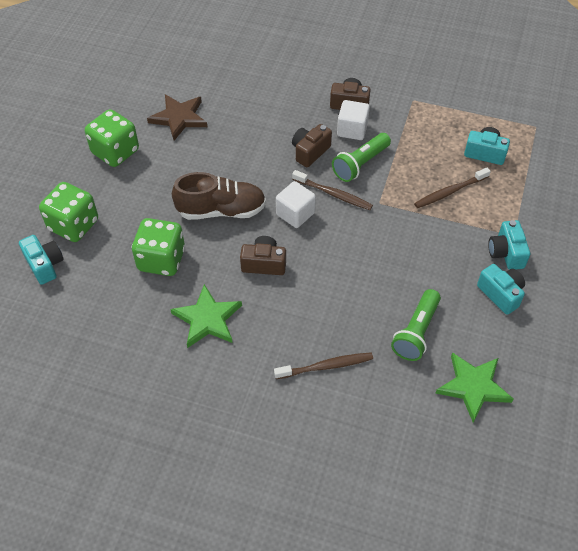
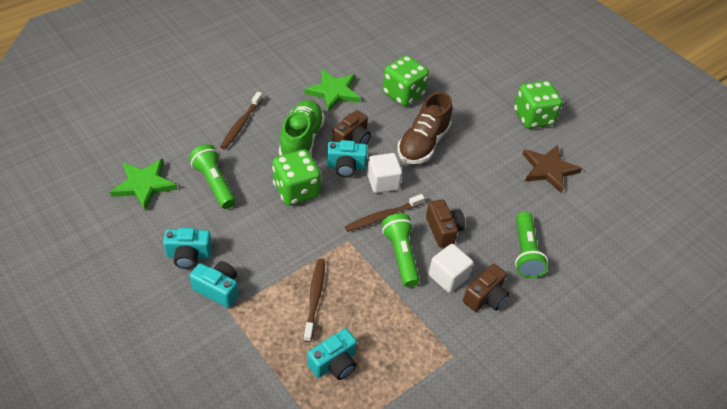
camera: 120 degrees right, 5 degrees down
turquoise camera [19,235,64,285] -> turquoise camera moved to [326,140,367,178]
green dice [39,182,98,242] -> green dice moved to [272,149,321,206]
none -> green shoe [279,100,325,156]
none -> green flashlight [515,212,548,278]

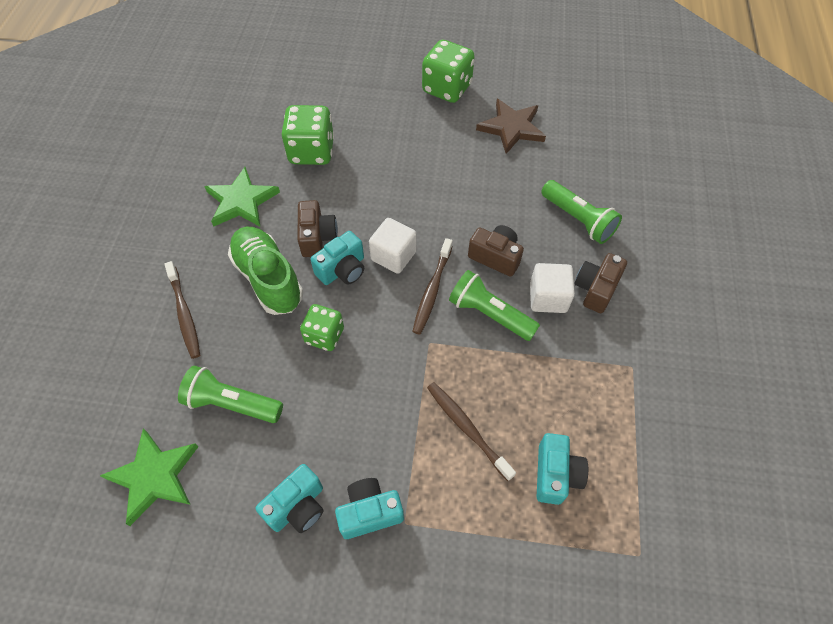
camera: 40 degrees left, 10 degrees up
green dice [272,149,321,206] -> green dice [300,304,344,351], size x0.64
brown shoe [397,92,452,164] -> none
brown camera [463,264,510,312] -> brown camera turned 150 degrees counterclockwise [574,253,627,313]

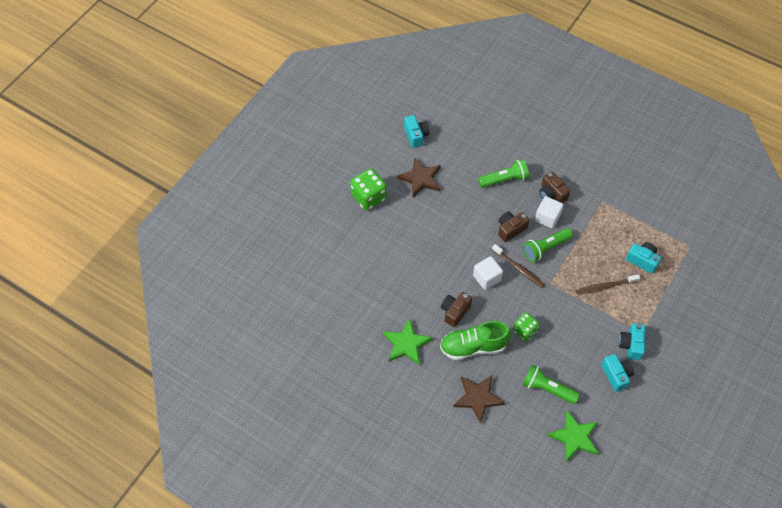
camera: 65 degrees left, 0 degrees up
brown toothbrush [165,261,200,359] -> brown star [453,376,505,424]
green flashlight [178,366,283,423] -> green flashlight turned 75 degrees clockwise [523,365,580,404]
green dice [282,105,334,165] -> none
brown camera [297,200,338,257] -> brown camera turned 75 degrees counterclockwise [441,292,472,327]
turquoise camera [310,231,364,285] -> turquoise camera moved to [404,115,430,148]

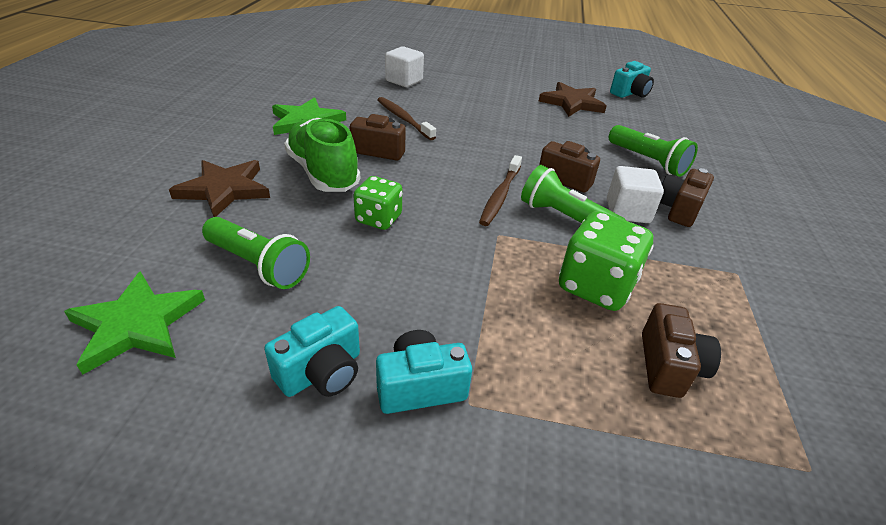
camera: 65 degrees right, 20 degrees down
green dice [350,169,387,211] -> green dice moved to [559,211,654,311]
white cube [473,256,503,290] -> white cube moved to [385,46,424,87]
green flashlight [523,365,580,404] -> green flashlight turned 120 degrees clockwise [202,217,310,289]
brown toothbrush [576,274,640,295] -> brown toothbrush moved to [377,97,436,140]
turquoise camera [626,242,661,273] -> brown camera [642,303,721,398]

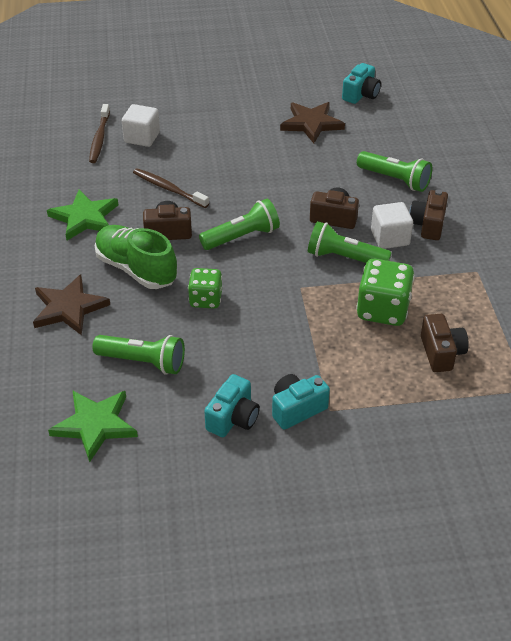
camera: 15 degrees left, 5 degrees up
brown toothbrush [479,155,522,226] -> brown toothbrush moved to [89,104,110,163]
none -> green flashlight [199,199,280,250]

